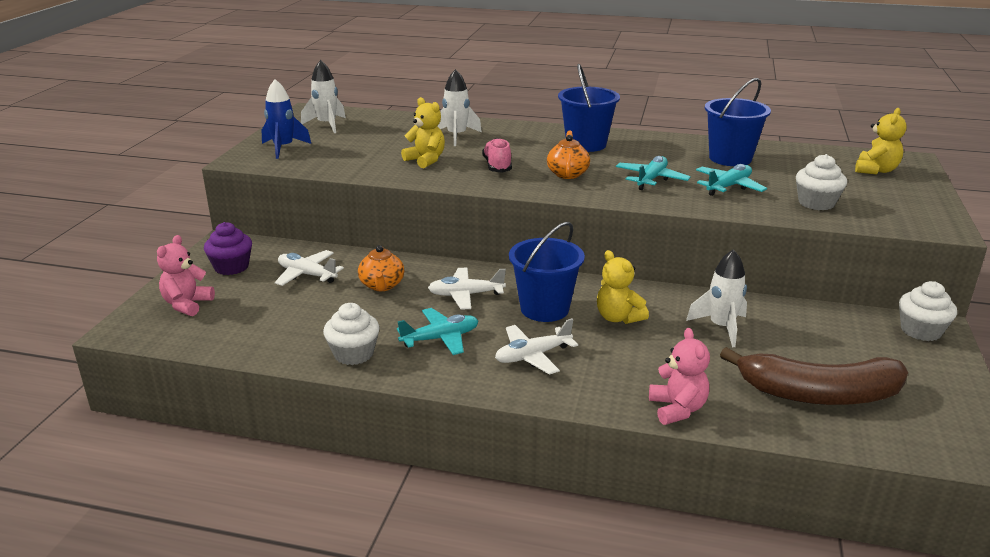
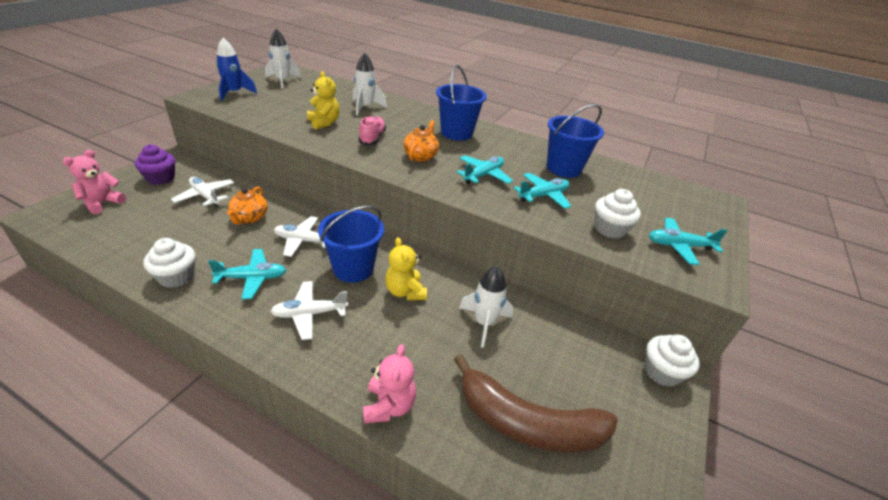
camera: 10 degrees right, 10 degrees up
yellow teddy bear [855,108,907,175] -> none
none -> turquoise plane [649,218,728,265]

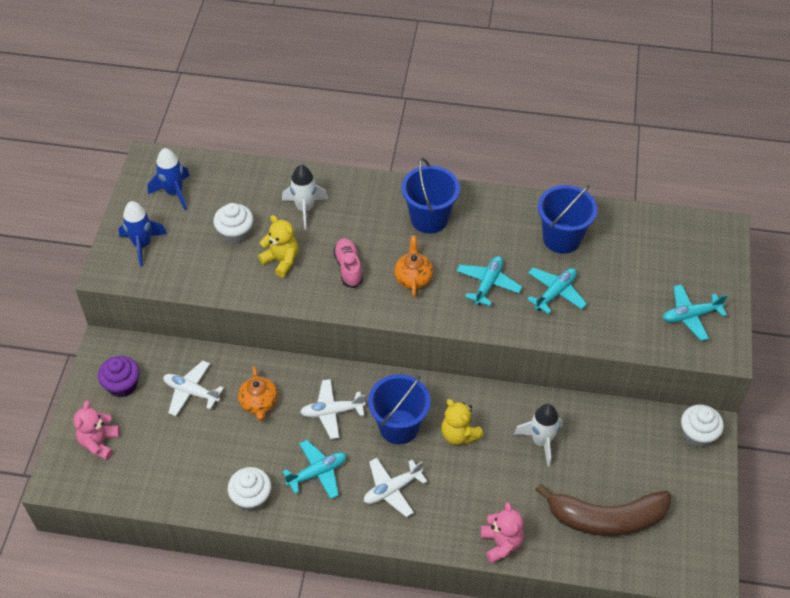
camera: 15 degrees left, 15 degrees up
white rocket [265,29,301,88] -> blue rocket [148,148,190,210]
white cupcake [595,189,641,239] -> white cupcake moved to [213,203,253,244]

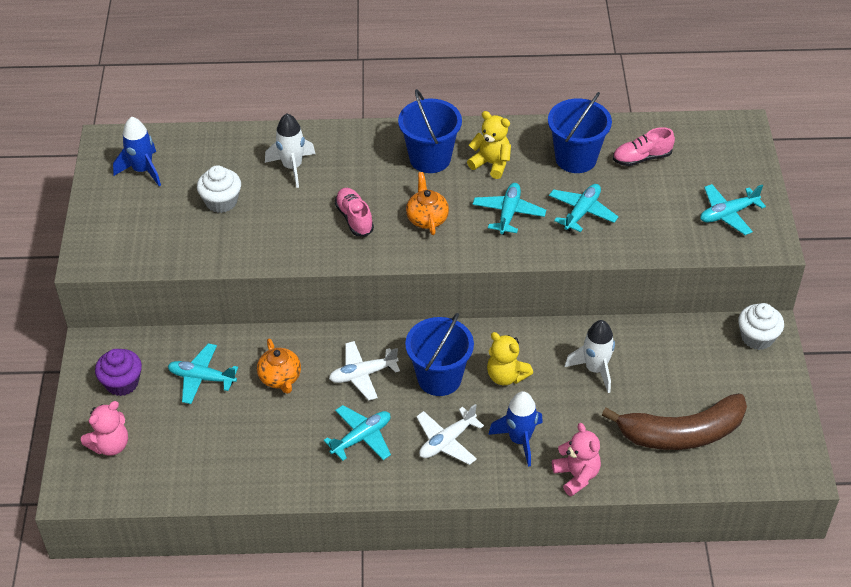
camera: 10 degrees left, 5 degrees down
pink teddy bear [73,401,120,460] -> pink teddy bear turned 135 degrees counterclockwise [81,401,128,456]
blue rocket [118,201,167,267] -> blue rocket moved to [488,391,543,467]
white plane [163,361,224,416] -> turquoise plane [168,343,238,404]
white cupcake [228,467,271,511] -> none
yellow teddy bear [258,215,298,277] -> yellow teddy bear moved to [467,111,511,179]
none -> pink shoe [613,127,675,166]

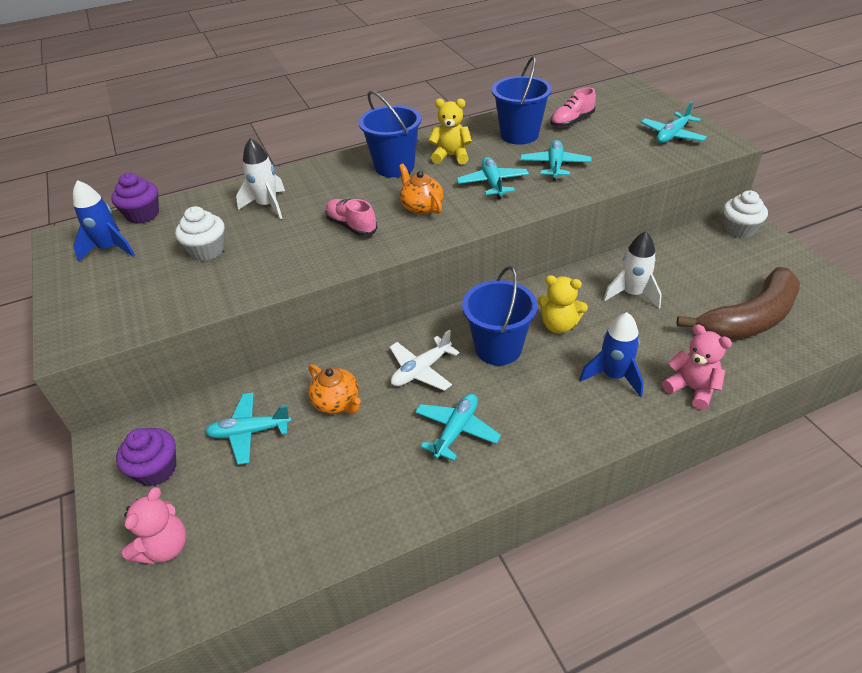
camera: 20 degrees left, 5 degrees down
white plane [416,404,484,465] -> none
none -> purple cupcake [111,173,159,224]

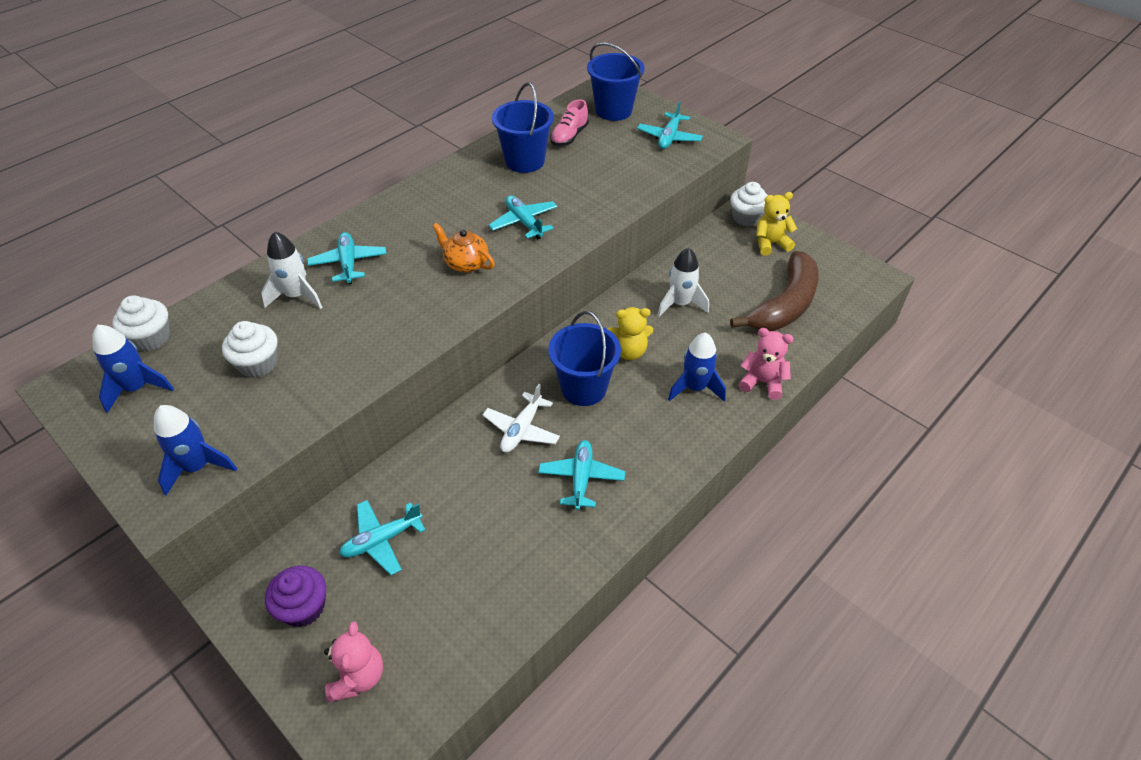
camera: 25 degrees left, 5 degrees up
purple cupcake [111,173,159,224] -> white cupcake [112,296,170,351]
orange teapot [308,364,361,414] -> none
pink shoe [325,199,378,236] -> none
blue bucket [358,91,421,177] -> blue bucket moved to [587,42,645,121]
yellow teddy bear [428,98,472,164] -> yellow teddy bear moved to [756,192,797,256]
turquoise plane [520,140,592,181] -> turquoise plane moved to [307,232,387,284]
none -> blue rocket [154,405,237,495]

